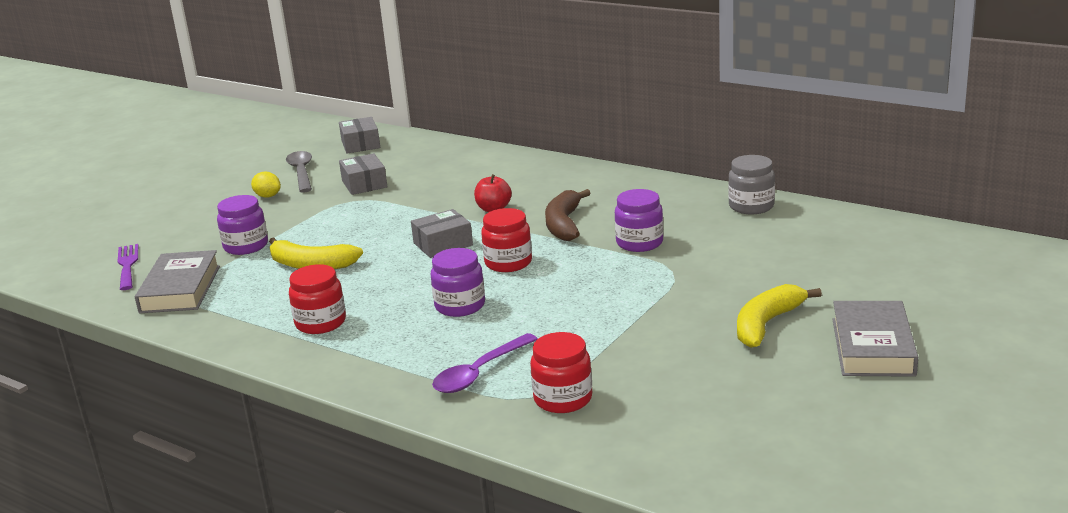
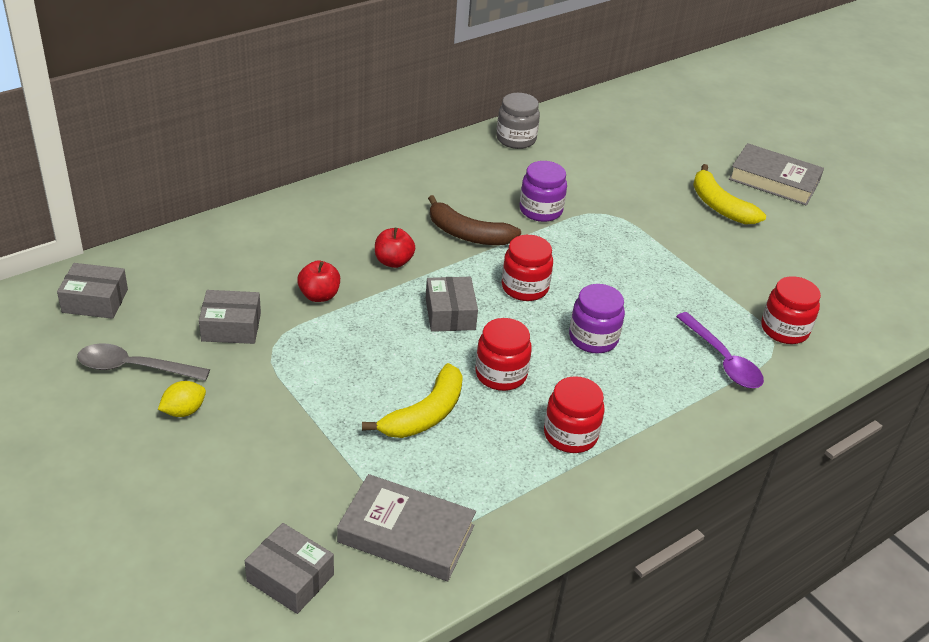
camera: 75 degrees left, 15 degrees up
purple fork [117,244,138,290] -> grey box [245,523,334,614]
purple jar [217,195,268,255] -> none
none -> red apple [297,260,340,302]
none -> red jar [475,318,532,391]

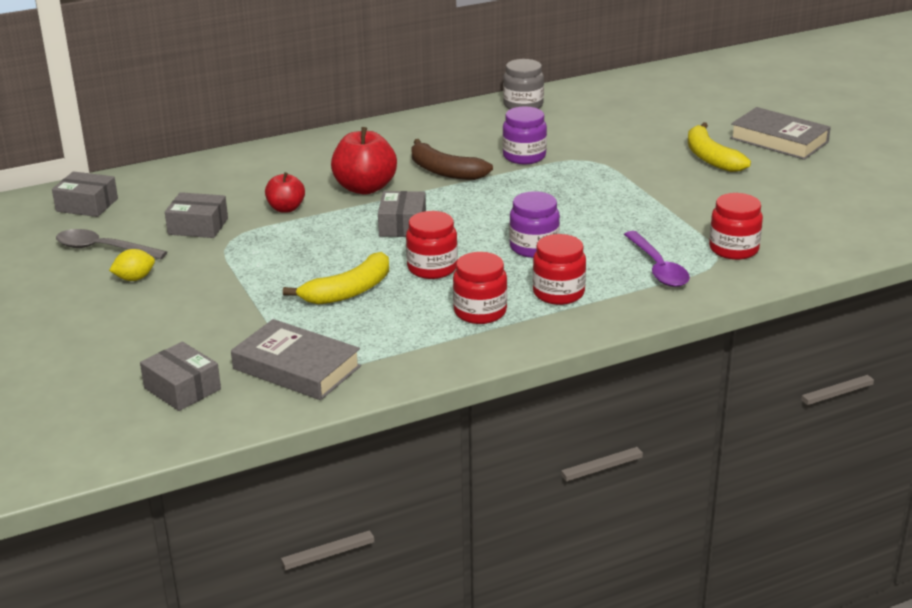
camera: 15 degrees right, 10 degrees down
red apple [375,228,415,268] -> red apple [331,127,397,195], size x1.68
red jar [502,235,553,301] -> red jar moved to [533,234,586,305]

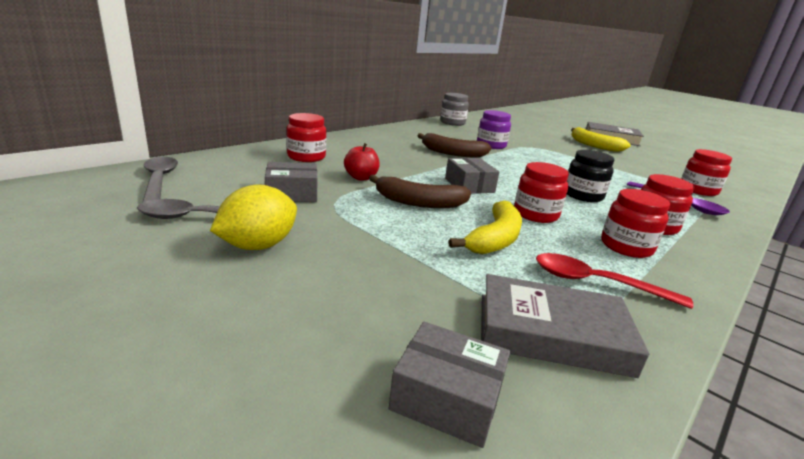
camera: 25 degrees left, 5 degrees down
grey box [52,171,118,217] -> grey spoon [143,157,178,202]
yellow lemon [109,249,155,281] -> yellow lemon [210,185,297,250], size x1.67
red apple [331,127,397,195] -> none
purple jar [509,191,560,258] -> black jar [567,150,614,202]
none -> red jar [286,113,326,162]
none -> brown banana [369,174,471,208]
none -> red spoon [536,253,693,309]

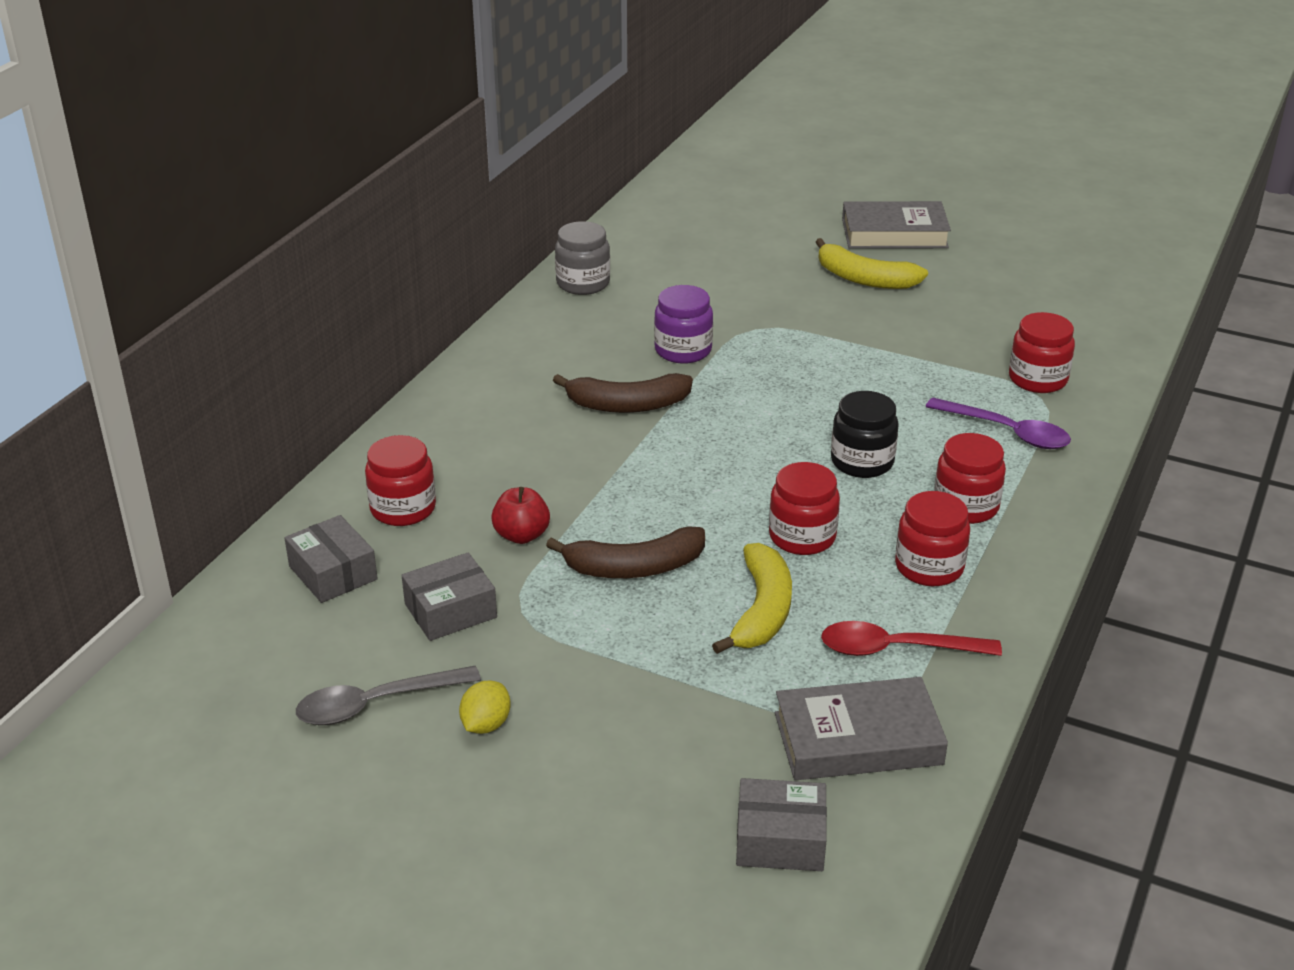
camera: 15 degrees left, 10 degrees up
grey spoon [143,157,178,202] -> none
yellow lemon [210,185,297,250] -> yellow lemon [459,680,511,734], size x0.60
grey box [445,158,499,194] -> grey box moved to [285,515,378,603]

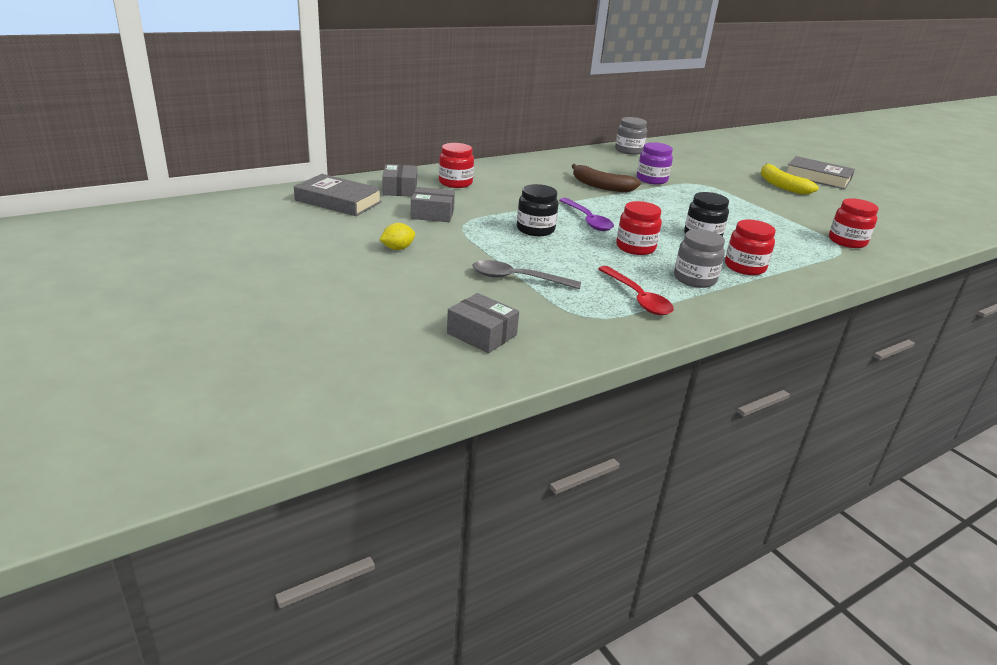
camera: 30 degrees right, 5 degrees down
grey spoon [296,666,481,725] -> grey spoon moved to [473,260,581,289]
red apple [491,487,550,544] -> none
brown banana [546,526,705,578] -> black jar [517,184,558,236]
yellow banana [712,543,792,654] -> none
grey book [775,677,948,780] -> grey book moved to [294,174,382,216]
red spoon [821,621,1002,656] -> red spoon turned 150 degrees counterclockwise [598,266,674,315]
red jar [895,491,970,586] -> grey jar [674,229,725,288]
purple spoon [926,398,1071,449] -> purple spoon moved to [559,198,614,231]

